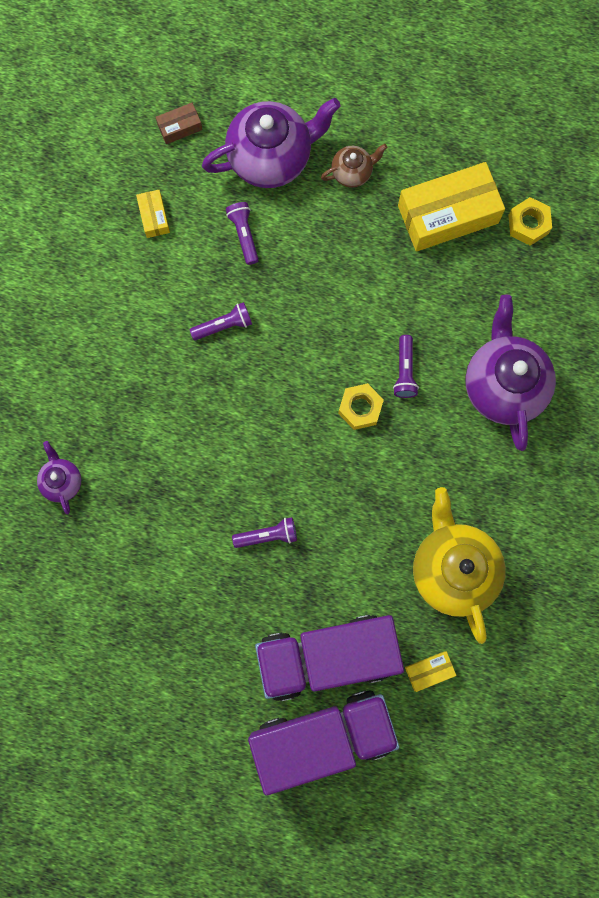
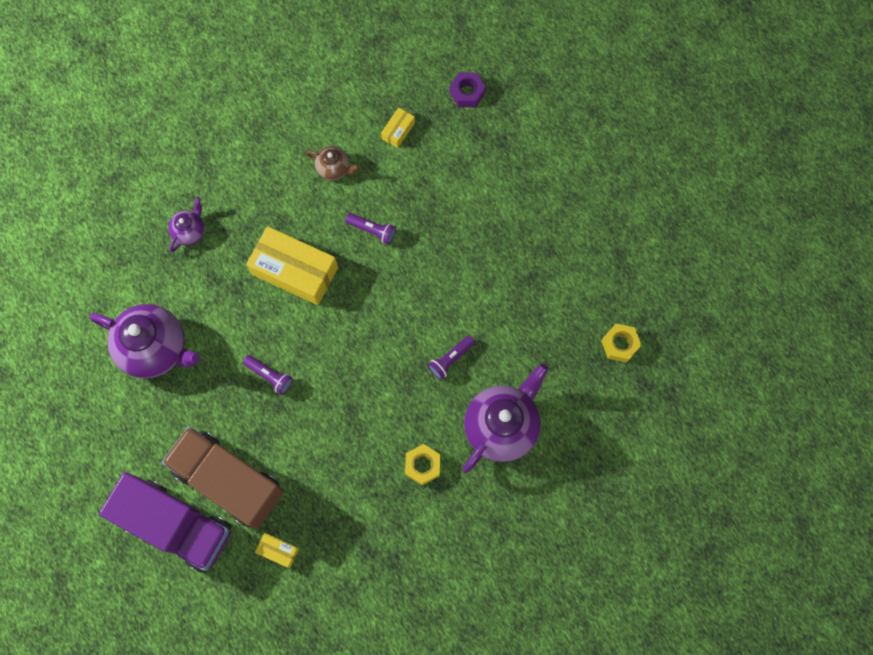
camera: 45 degrees right, 5 degrees down
brown box [156,103,202,144] -> purple nut [450,72,486,108]
purple teapot [202,98,340,188] -> purple teapot moved to [90,304,200,378]
purple flashlight [226,202,259,265] -> none
purple truck [255,615,404,701] -> brown truck [162,426,284,529]
brown teapot [321,144,387,188] -> brown teapot moved to [306,146,360,180]
yellow nut [338,383,384,430] -> yellow nut moved to [405,444,440,485]
yellow box [398,162,505,252] -> yellow box moved to [246,226,338,305]
yellow teapot [413,487,506,644] -> none

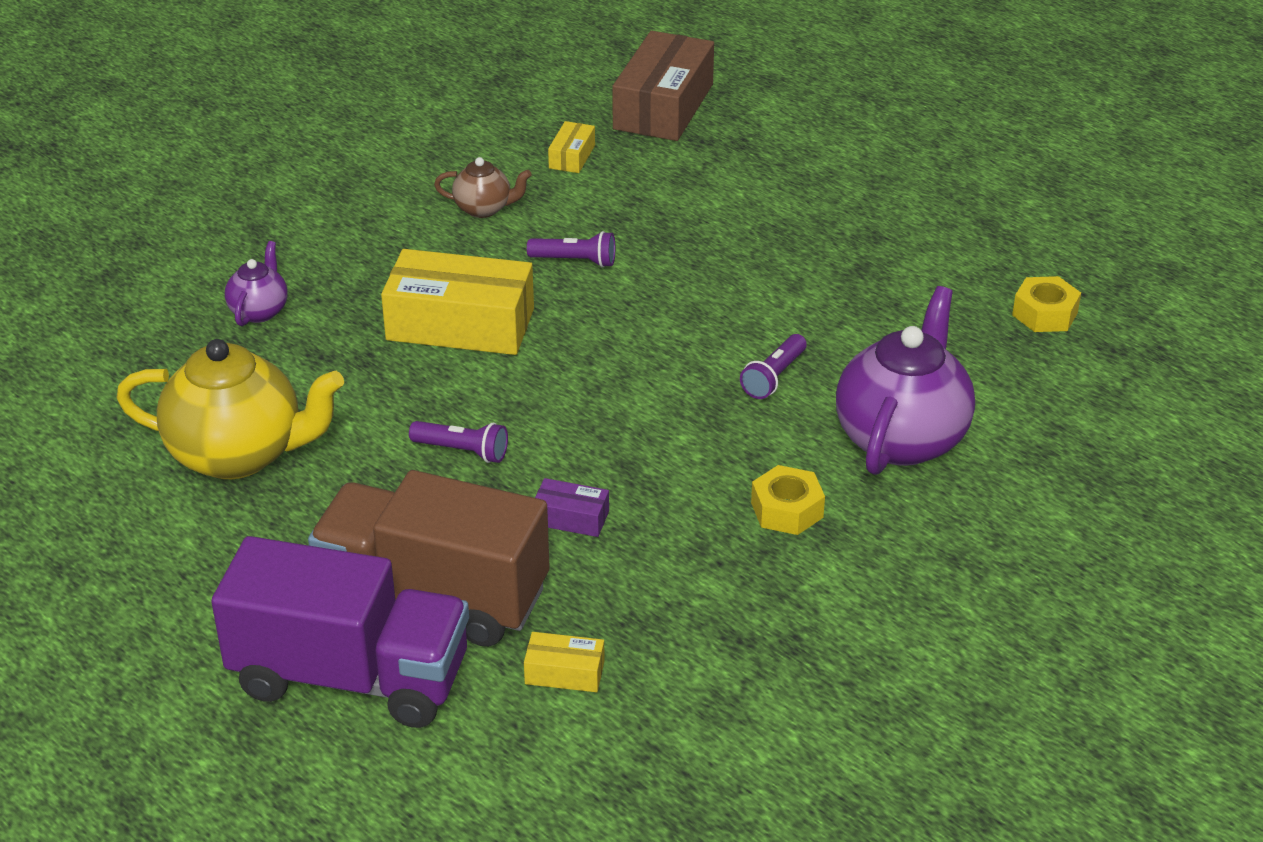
camera: 15 degrees left, 35 degrees down
purple teapot [90,304,200,378] -> yellow teapot [116,339,344,479]
purple nut [450,72,486,108] -> brown box [612,31,714,141]
none -> purple box [535,478,609,537]

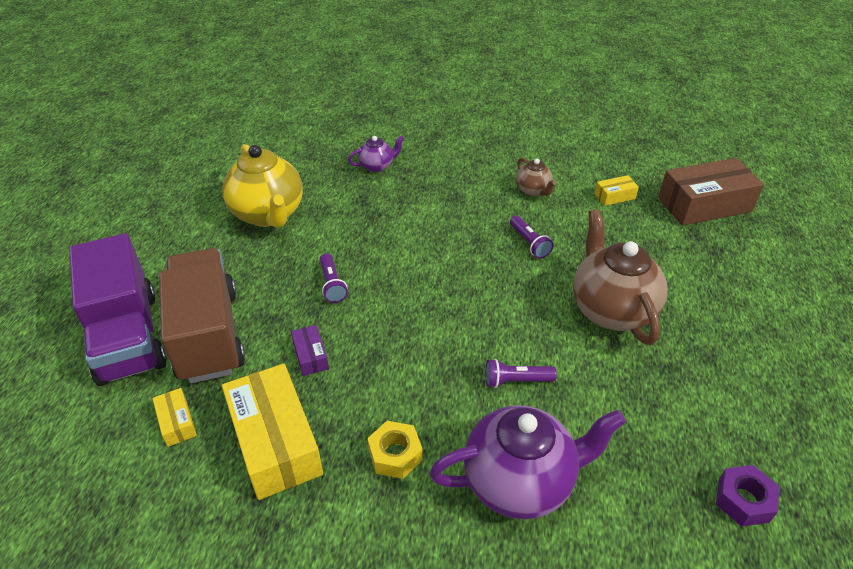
camera: 55 degrees right, 5 degrees up
yellow box [381,249,534,355] -> yellow box moved to [222,364,323,500]
yellow nut [1012,276,1081,332] -> purple nut [716,465,779,527]
none -> brown teapot [573,209,668,345]

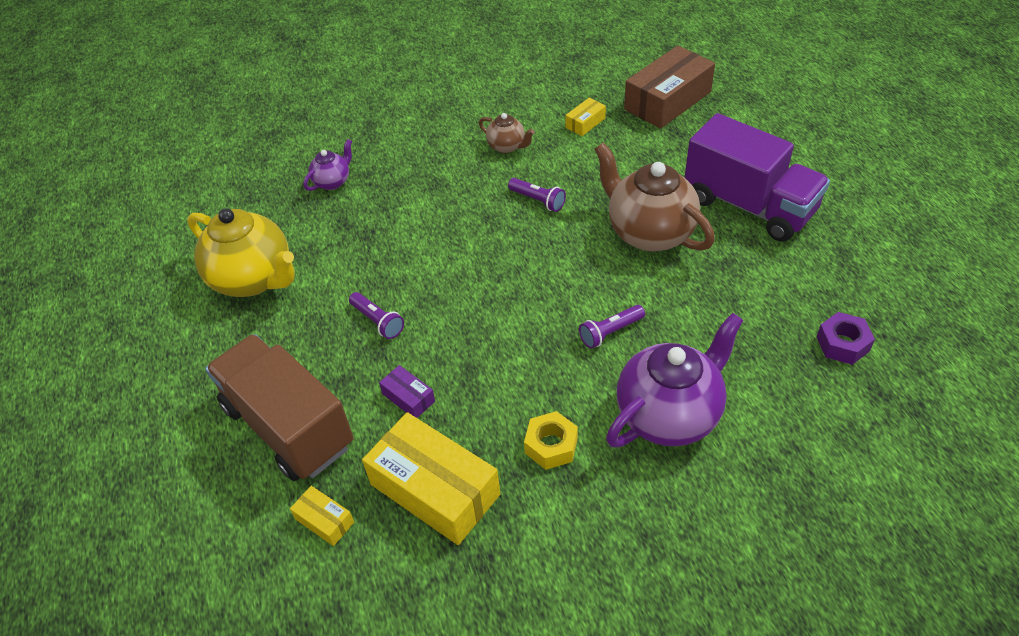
camera: 25 degrees left, 5 degrees up
purple truck [69,233,167,386] -> purple truck moved to [684,113,830,242]

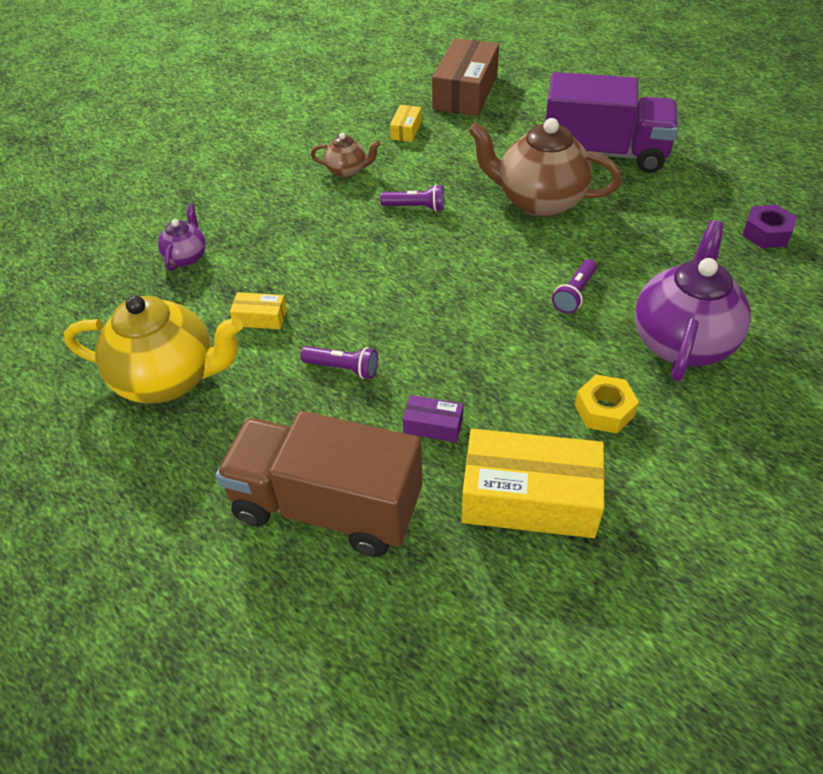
camera: 30 degrees left, 0 degrees up
yellow box [290,486,354,546] -> yellow box moved to [230,292,287,329]

